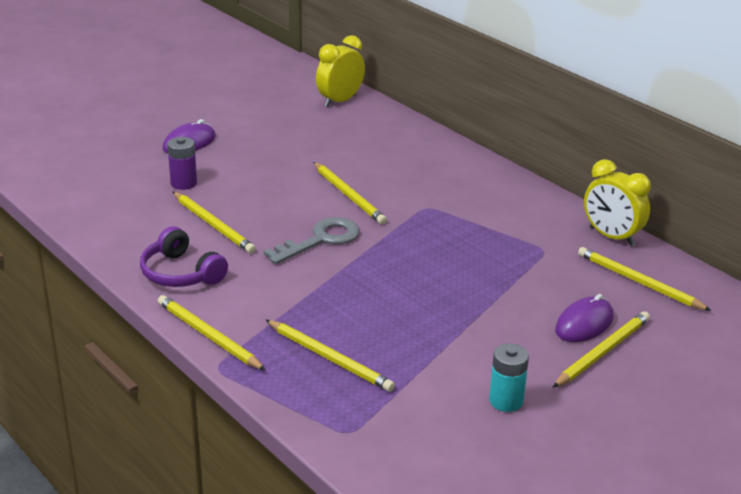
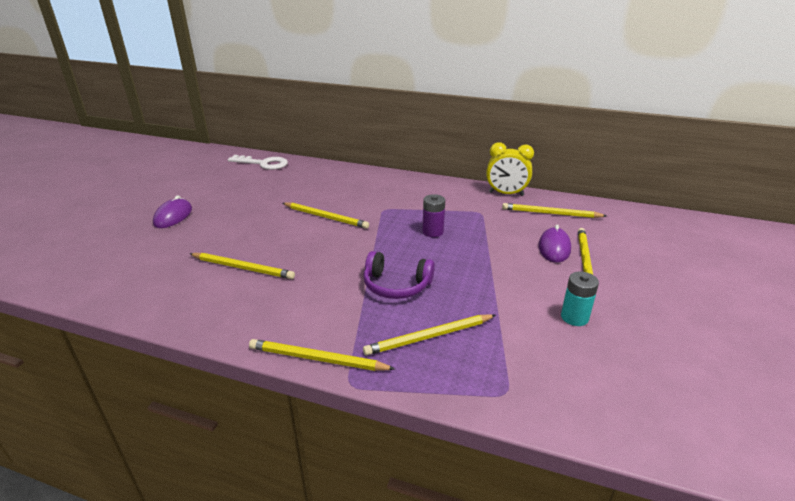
camera: 30 degrees left, 0 degrees up
purple headphones [140,227,228,287] -> purple headphones moved to [363,251,435,299]
purple battery [167,137,197,190] -> purple battery moved to [422,194,445,237]
grey key [264,217,360,264] -> none
yellow pencil [266,320,395,392] -> yellow pencil turned 150 degrees clockwise [363,314,496,355]
yellow clock [316,35,365,107] -> white key [228,155,288,170]

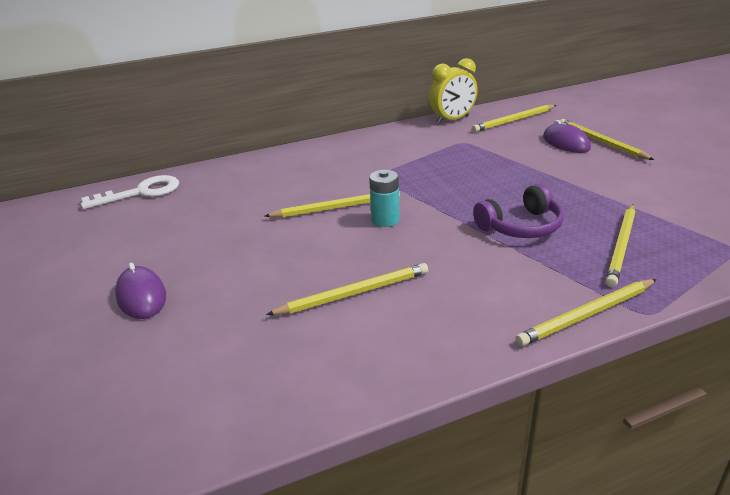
camera: 40 degrees left, 0 degrees up
purple battery [422,194,445,237] -> none
turquoise battery [561,272,599,326] -> turquoise battery moved to [369,170,400,227]

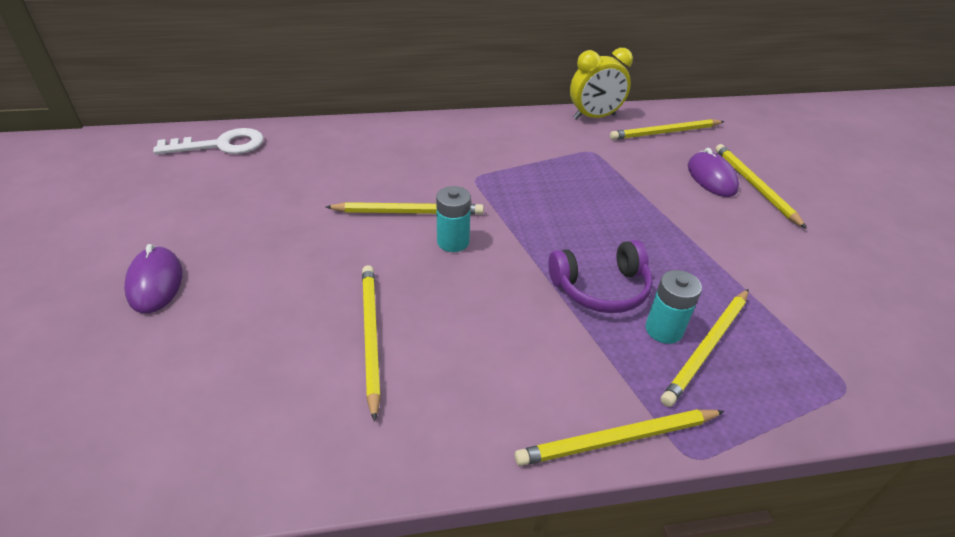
camera: 10 degrees right, 10 degrees up
yellow pencil [266,263,428,315] -> yellow pencil turned 90 degrees counterclockwise [362,265,381,422]
none -> turquoise battery [645,270,702,344]

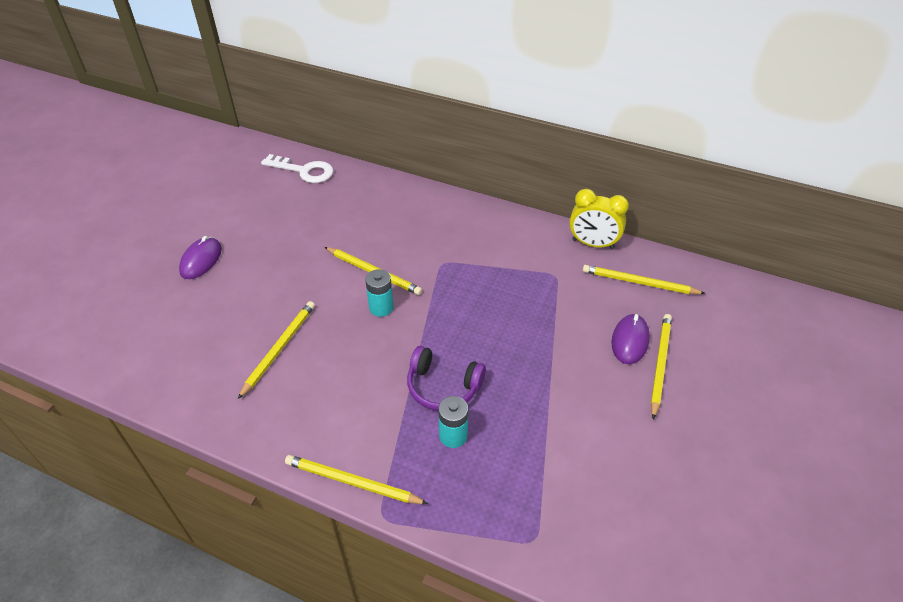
camera: 35 degrees right, 5 degrees up
yellow pencil [661,289,749,407] -> none

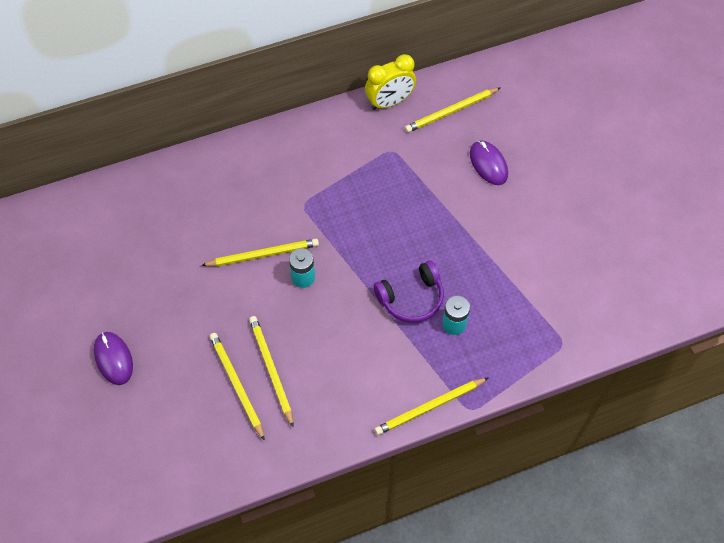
camera: 45 degrees left, 15 degrees up
white key [261,154,333,183] -> none
yellow pencil [651,314,672,420] -> yellow pencil moved to [209,333,265,441]

